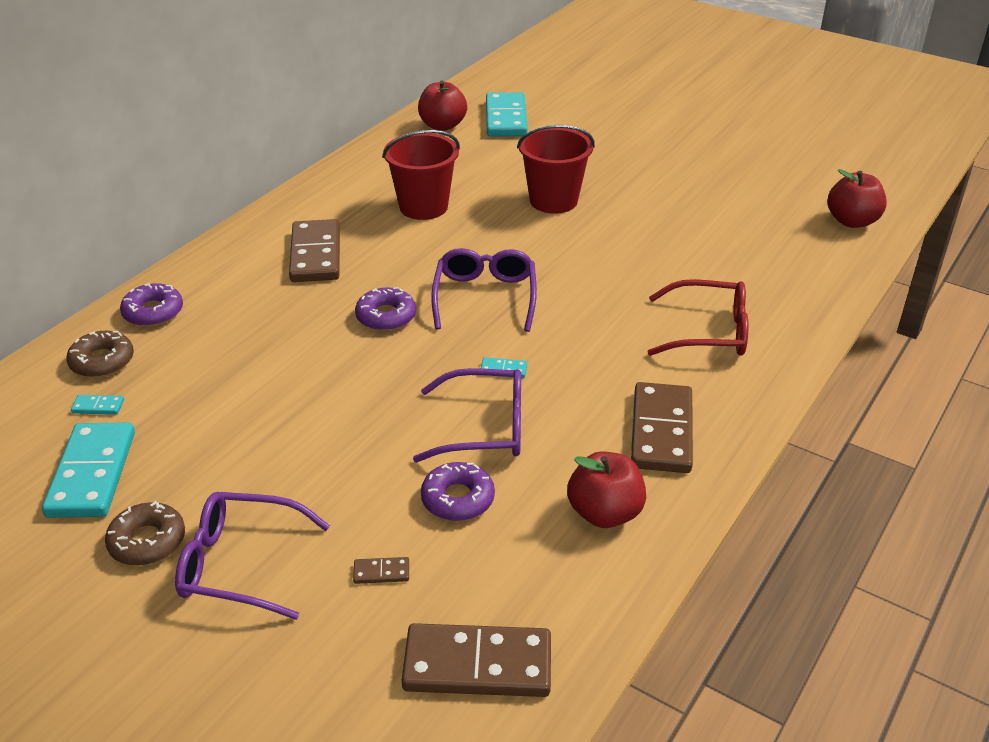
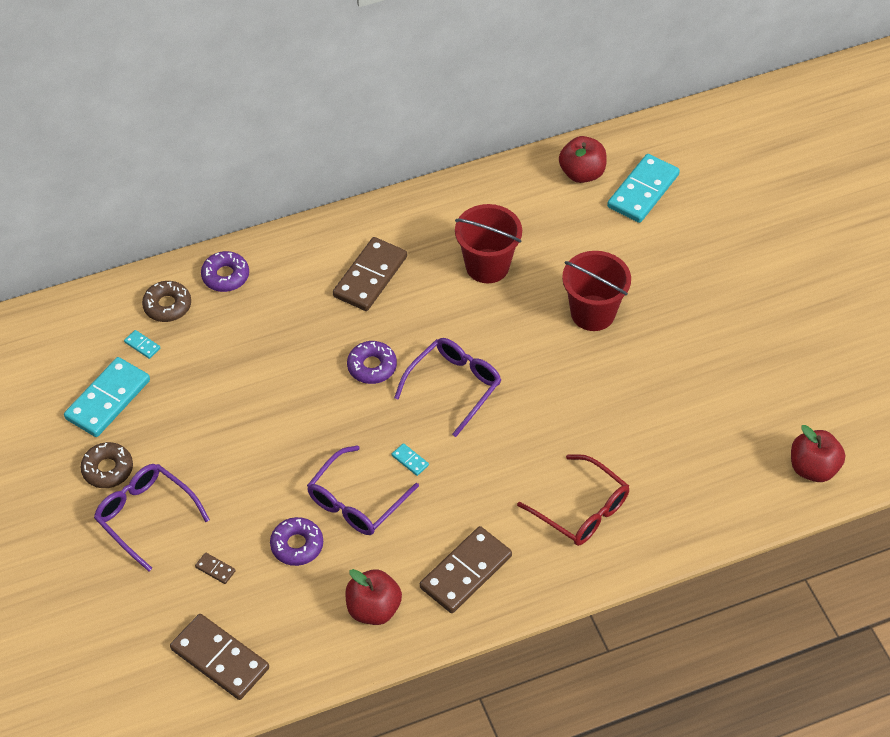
camera: 35 degrees right, 15 degrees up
purple glasses [413,368,521,462] -> purple glasses turned 90 degrees clockwise [307,445,419,535]

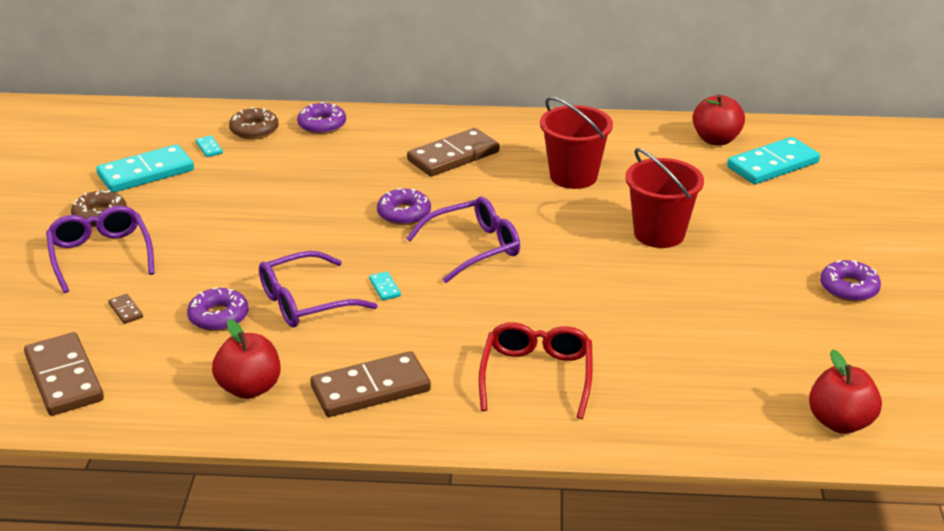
camera: 25 degrees right, 20 degrees down
red glasses [517,454,629,546] -> red glasses turned 150 degrees counterclockwise [479,322,593,419]
none -> purple donut [820,260,881,302]

